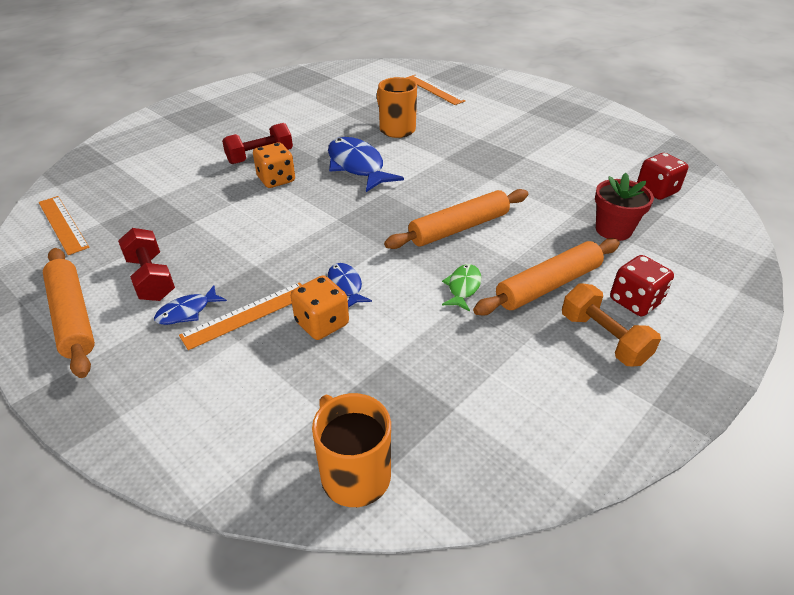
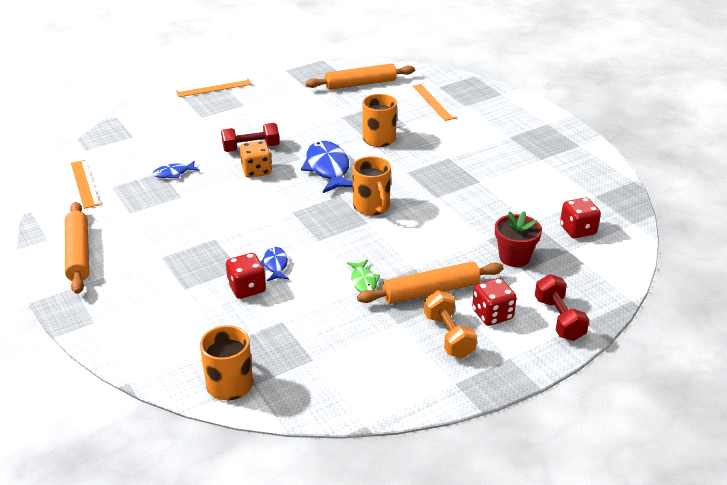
camera: 15 degrees right, 5 degrees down
red dumbbell [118,228,175,301] -> red dumbbell moved to [535,274,590,341]
blue fish [154,285,227,325] -> blue fish moved to [153,161,199,178]
orange ruler [179,282,302,350] -> orange ruler moved to [176,78,252,97]
orange dice [291,275,349,340] -> red dice [226,253,266,299]
orange rolling pin [384,189,528,249] -> orange rolling pin moved to [305,63,415,90]
green fish [442,264,482,311] -> green fish turned 135 degrees clockwise [347,260,380,293]
none -> orange mug [352,156,391,215]

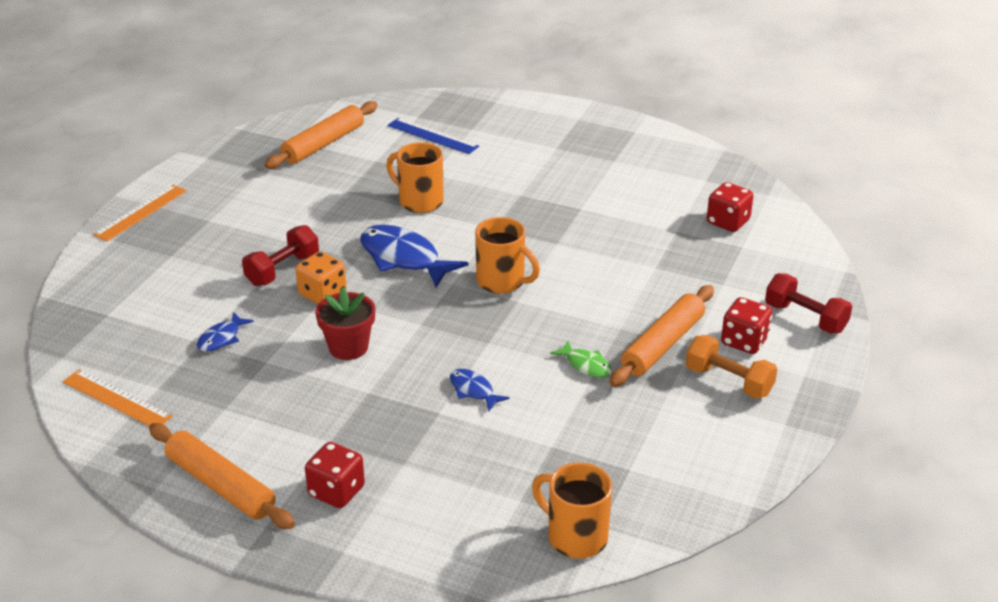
camera: 35 degrees left, 0 degrees up
red dice [226,253,266,299] -> red dice moved to [305,442,365,508]
orange ruler [413,83,457,121] -> blue ruler [388,118,479,154]
red flower pot [495,211,542,267] -> red flower pot moved to [315,287,375,360]

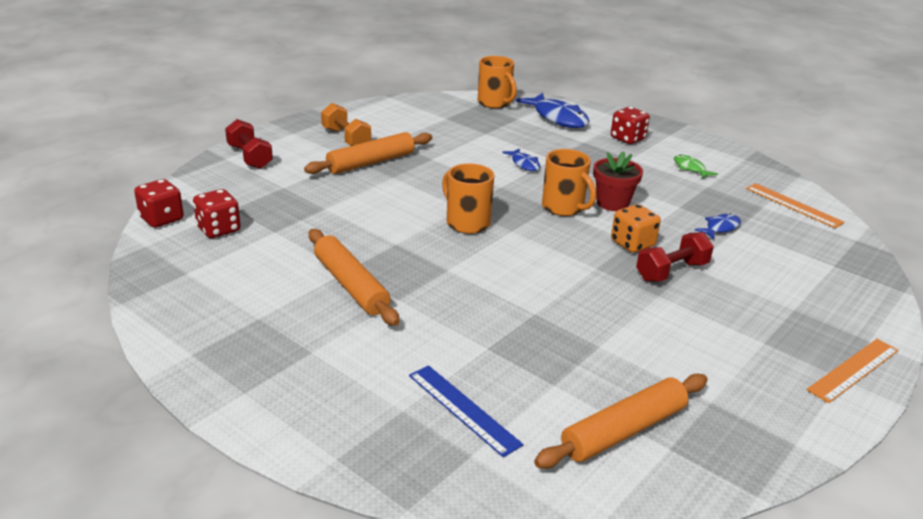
camera: 165 degrees left, 5 degrees down
orange rolling pin [149,423,295,529] -> orange rolling pin moved to [309,229,400,326]
blue fish [360,225,469,287] -> blue fish moved to [516,93,589,128]
orange mug [386,142,444,213] -> orange mug moved to [542,149,596,216]
green fish [550,341,612,378] -> green fish moved to [674,155,718,179]
red dice [721,297,772,354] -> red dice moved to [134,179,184,228]

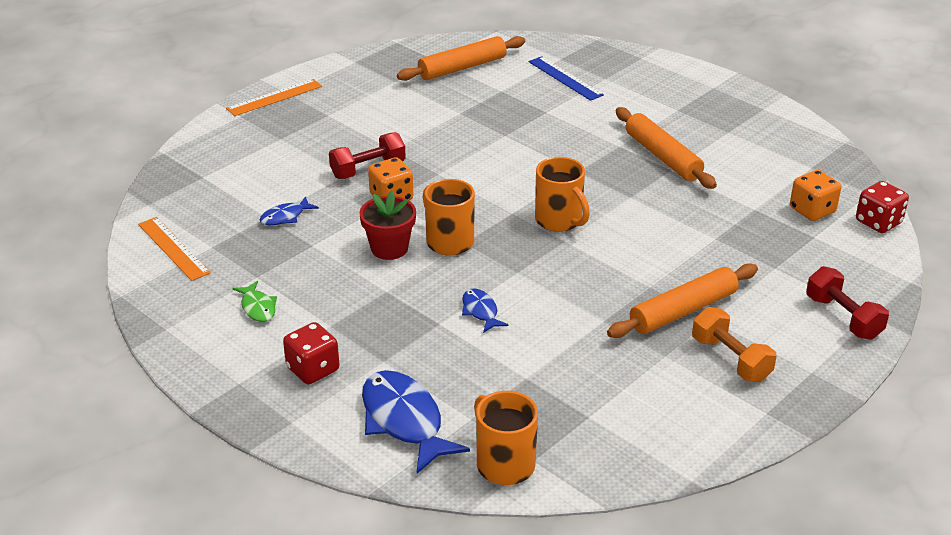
camera: 175 degrees left, 5 degrees up
red dice [193,189,241,238] -> orange dice [790,170,841,221]

